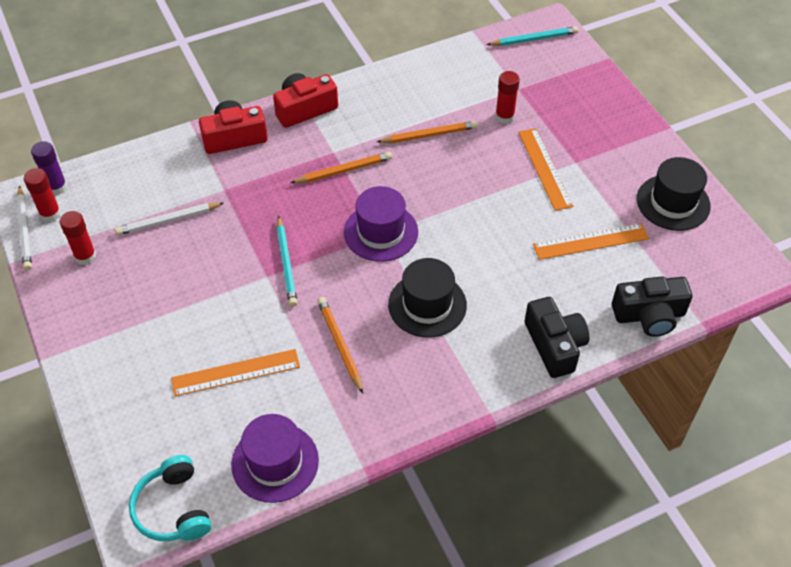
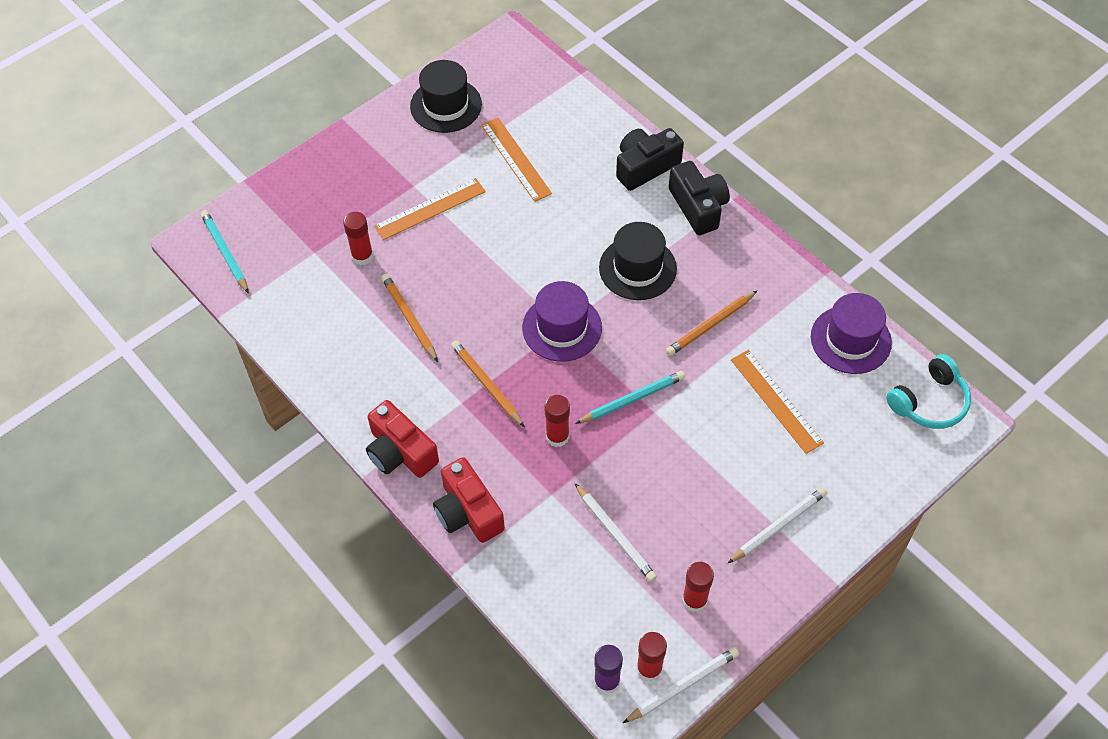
camera: 105 degrees left, 5 degrees up
black camera [612,276,692,337] -> black camera moved to [669,161,730,235]
none -> red glue stick [544,395,570,447]
none -> white pencil [728,487,827,563]

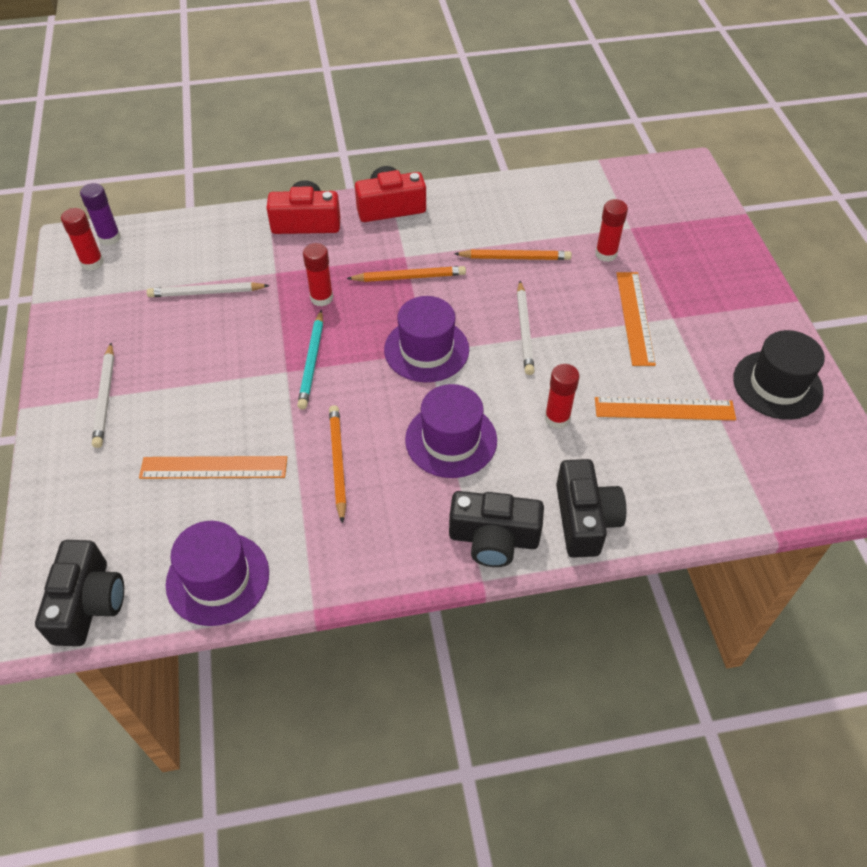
camera: 120 degrees right, 5 degrees down
turquoise pencil [201,210,249,294] -> none
black hat [599,222,677,300] -> purple hat [405,384,497,478]
white pencil [623,647,739,723] -> white pencil moved to [517,281,534,375]
red glue stick [682,562,714,612] -> red glue stick moved to [545,364,579,429]
turquoise headphones [886,354,971,429] -> black camera [35,540,124,646]

